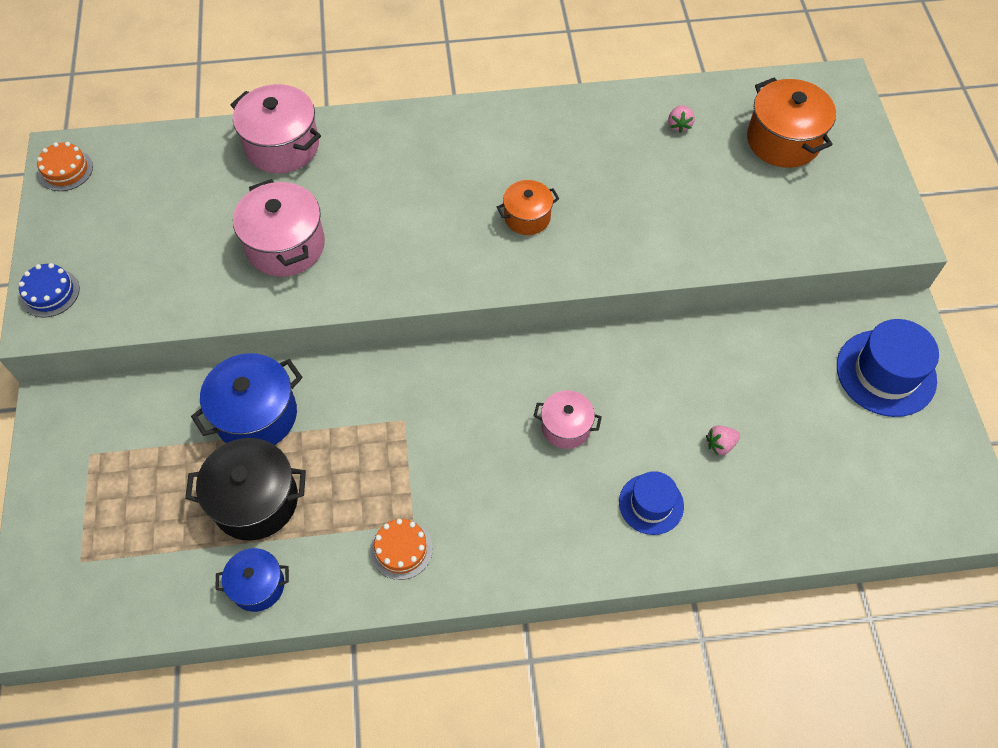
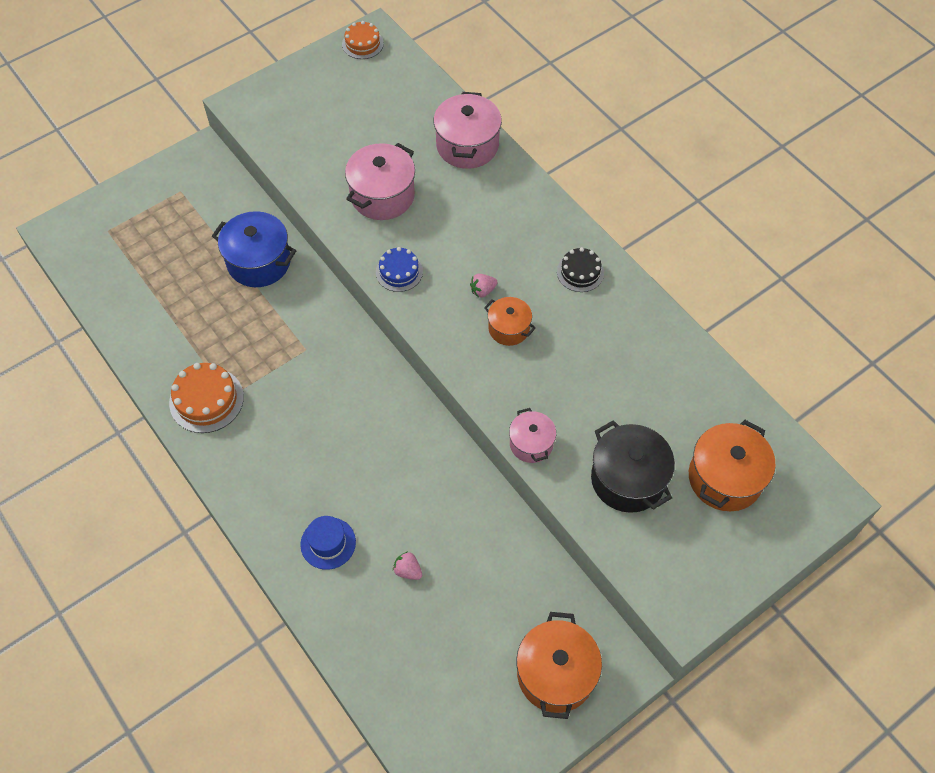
camera: 60 degrees right, 0 degrees up
blue cake [19,263,80,317] -> blue cake moved to [376,247,423,292]
black pot [185,438,306,541] -> black pot moved to [591,420,675,513]
blue pot [215,548,289,612] -> none
orange cake [370,519,433,580] -> orange cake [169,363,244,433], size x1.53
pink pot [534,390,602,449] -> pink pot moved to [509,408,556,463]
pink strawberry [668,105,695,133] -> pink strawberry moved to [470,274,498,298]
blue hat [837,319,939,417] -> orange pot [516,612,602,719]
none -> black cake [557,247,604,292]

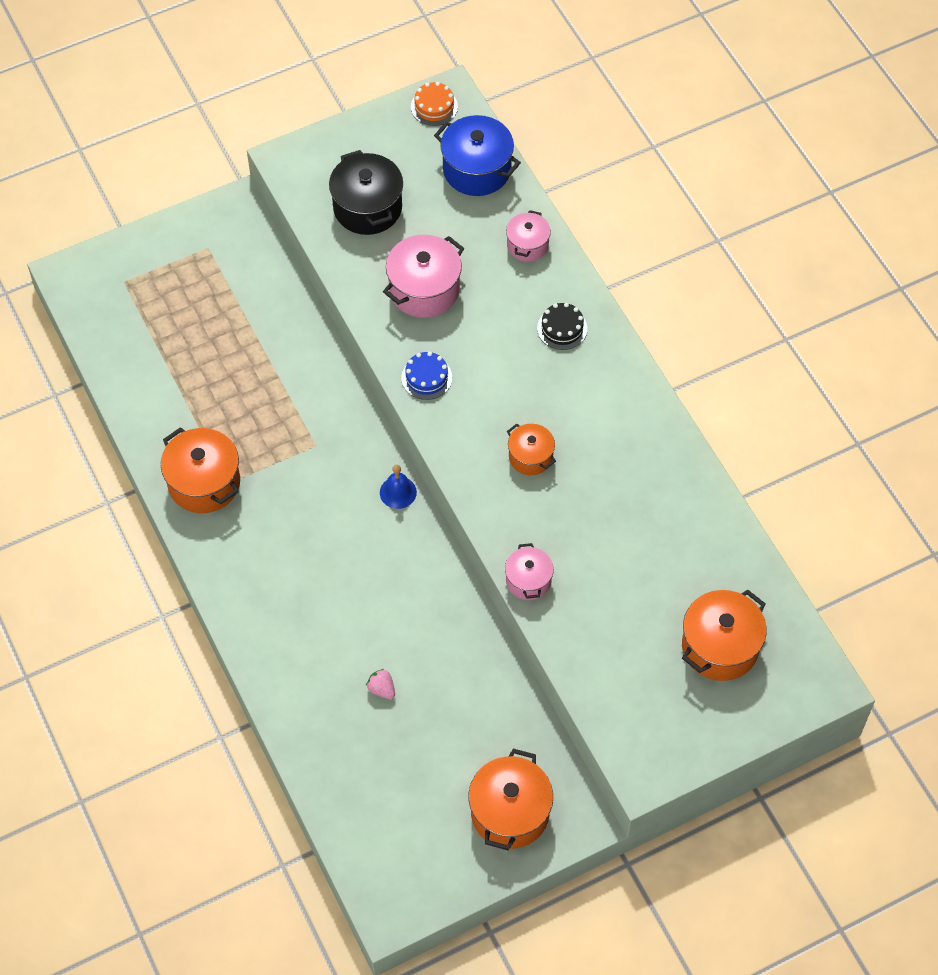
camera: 10 degrees right, 0 degrees up
orange cake [169,363,244,433] -> orange pot [161,427,240,513]
blue pot [212,211,296,287] -> blue pot moved to [434,115,521,196]
blue hat [300,516,356,570] -> none
pink pot [433,92,502,169] -> pink pot [506,210,551,262], size x0.60
pink strawberry [470,274,498,298] -> none
black cake [557,247,604,292] -> black cake moved to [537,303,587,350]
black pot [591,420,675,513] -> black pot moved to [329,150,403,235]
none -> blue bell [380,464,417,509]

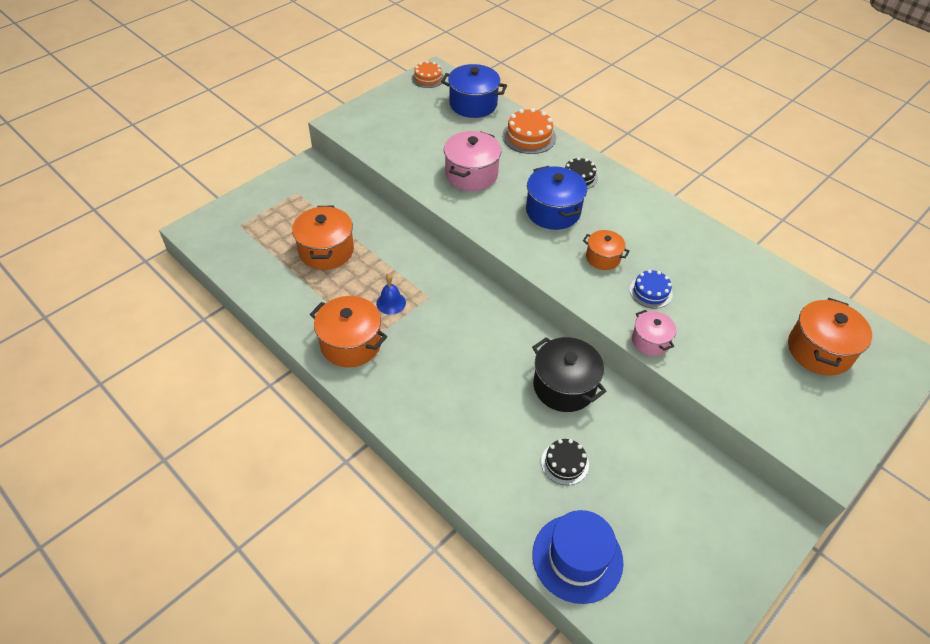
camera: 20 degrees left, 10 degrees down
black pot [329,150,403,235] -> black pot moved to [532,337,607,412]
pink strawberry [366,669,395,699] -> black cake [541,439,589,485]
blue bell [380,464,417,509] -> blue bell moved to [376,273,406,315]
blue cake [401,352,452,400] -> blue cake moved to [630,270,673,308]
orange pot [468,749,553,850] -> orange pot moved to [292,206,354,270]
pink pot [506,210,551,262] -> orange cake [502,108,556,154]
none -> blue pot [526,166,587,230]
none -> blue hat [532,510,624,604]

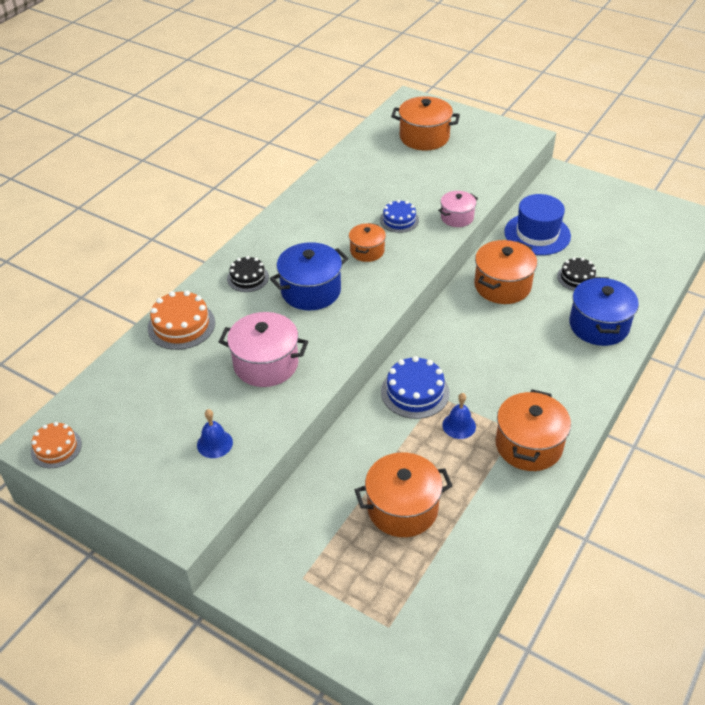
camera: 100 degrees left, 5 degrees down
blue pot [441,64,507,118] -> blue pot moved to [569,277,639,346]
black pot [532,337,607,412] -> orange pot [474,240,537,304]
blue hat [532,510,624,604] -> blue hat moved to [504,194,571,255]
none -> blue bell [197,409,233,458]
none -> blue cake [381,356,449,419]

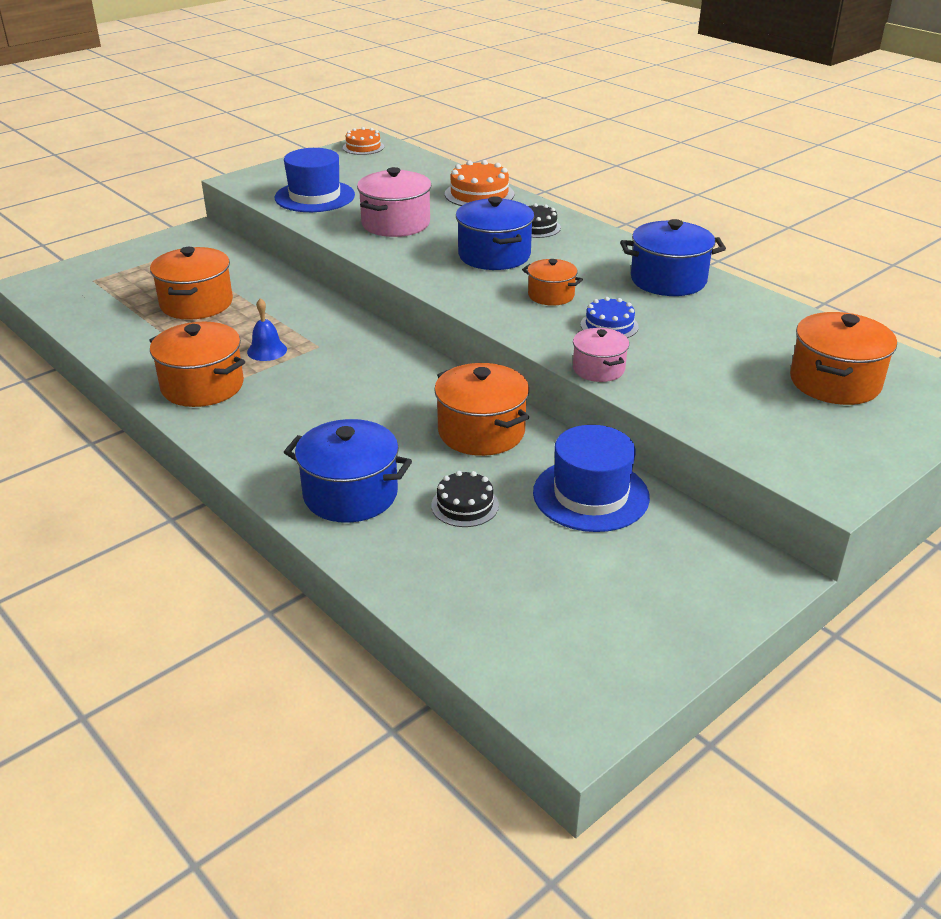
camera: 105 degrees right, 10 degrees down
blue bell [197,409,233,458] -> blue hat [275,148,355,212]
blue cake [381,356,449,419] -> none
none -> blue pot [620,219,726,296]

